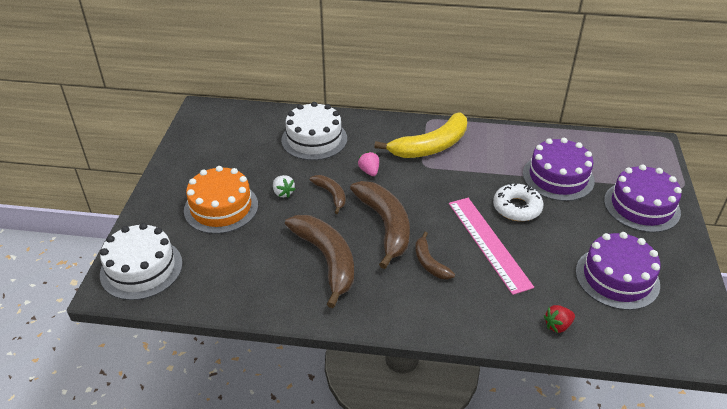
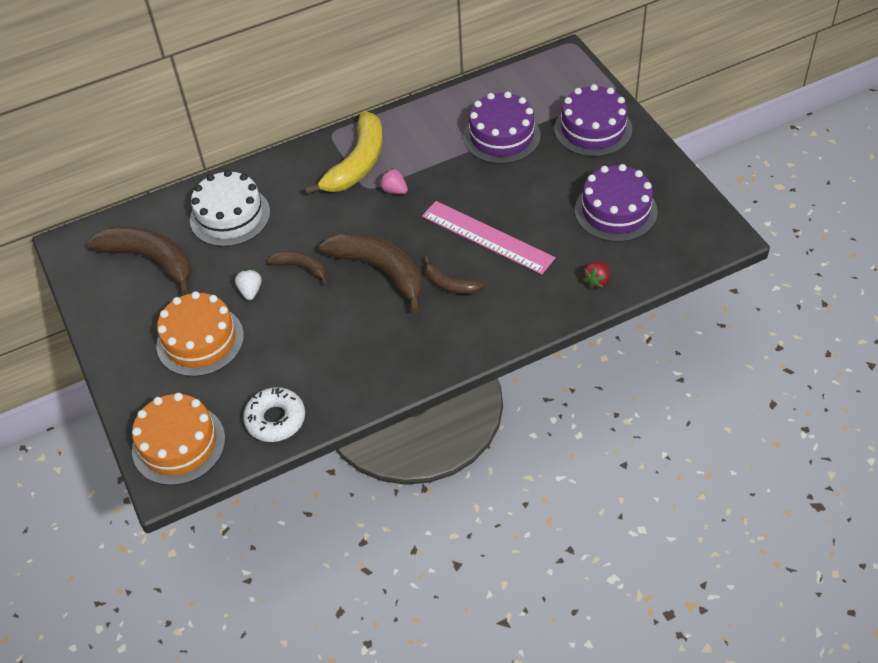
camera: 30 degrees left, 10 degrees up
white cake [100,223,183,300] -> orange cake [132,393,225,486]
white strawberry [273,175,296,198] -> white strawberry turned 120 degrees counterclockwise [235,269,262,300]
brown banana [285,215,354,308] -> brown banana moved to [87,227,192,296]
pink strawberry [358,152,379,176] -> pink strawberry moved to [379,168,408,194]
white donut [493,183,544,221] -> white donut moved to [243,387,305,442]

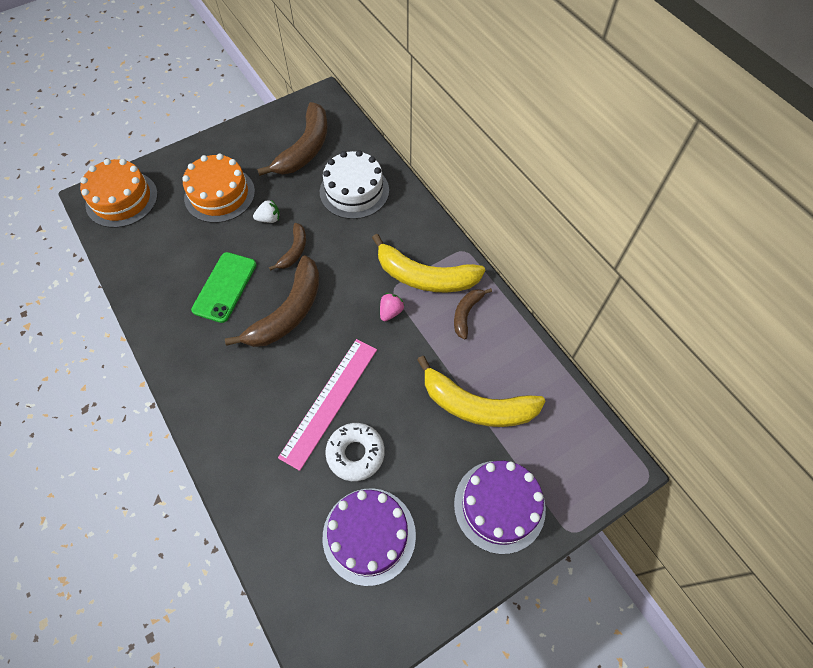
camera: 80 degrees right, 10 degrees up
white donut [243,387,305,442] -> white donut moved to [325,423,385,481]
brown banana [424,256,484,295] -> brown banana moved to [454,288,492,339]
purple cake [463,92,541,164] -> yellow banana [417,356,545,427]
red strawberry [582,262,609,289] -> none
none -> green phone [191,252,256,323]

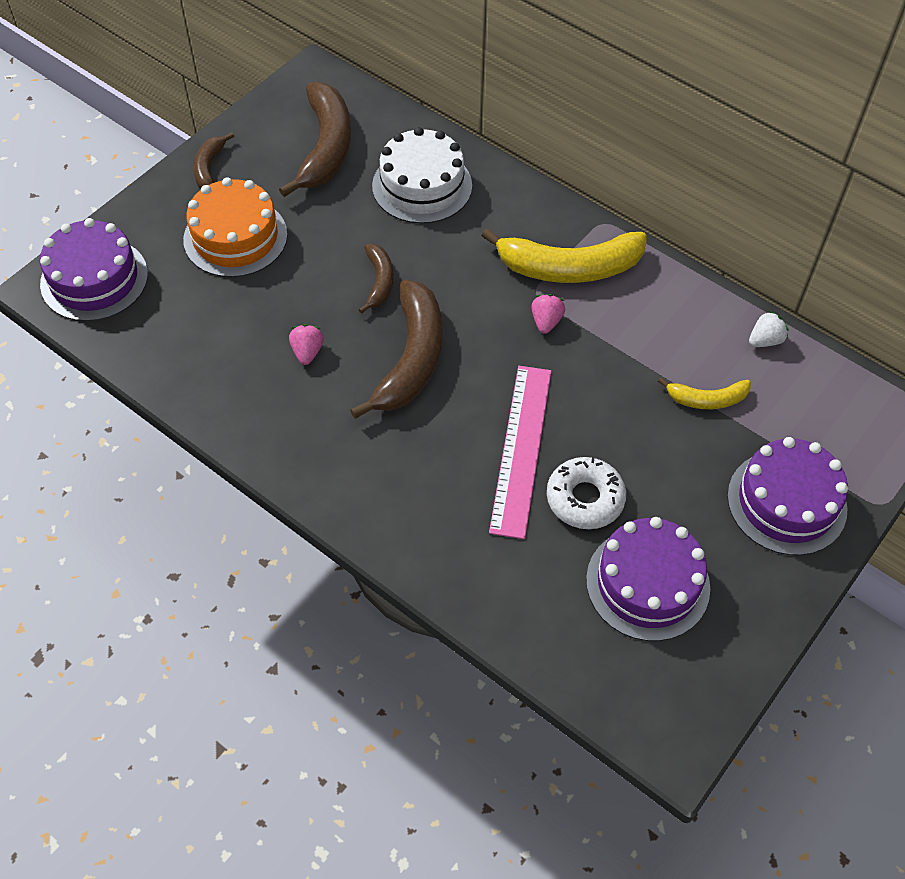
camera: 20 degrees left, 5 degrees down
orange cake [80,159,158,228] -> purple cake [40,218,148,321]
green phone [191,252,256,323] -> pink strawberry [289,324,324,365]
white strawberry [253,200,280,223] -> white strawberry moved to [749,311,788,347]
yellow banana [417,356,545,427] -> yellow banana [658,378,751,409], size x0.52
brown banana [454,288,492,339] -> brown banana moved to [193,132,234,189]

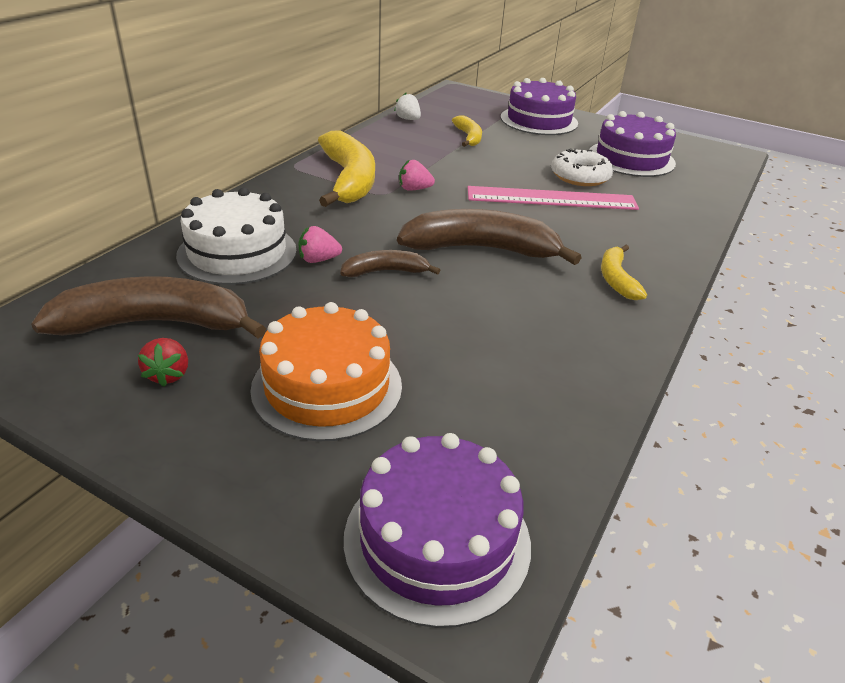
camera: 100 degrees left, 20 degrees down
brown banana [193,132,234,189] -> none
pink strawberry [289,324,324,365] -> pink strawberry moved to [298,226,342,263]
none -> red strawberry [138,338,188,387]
none -> yellow banana [601,245,647,300]

